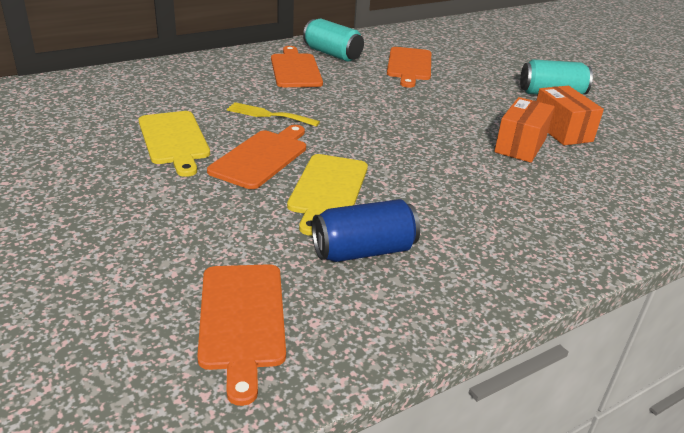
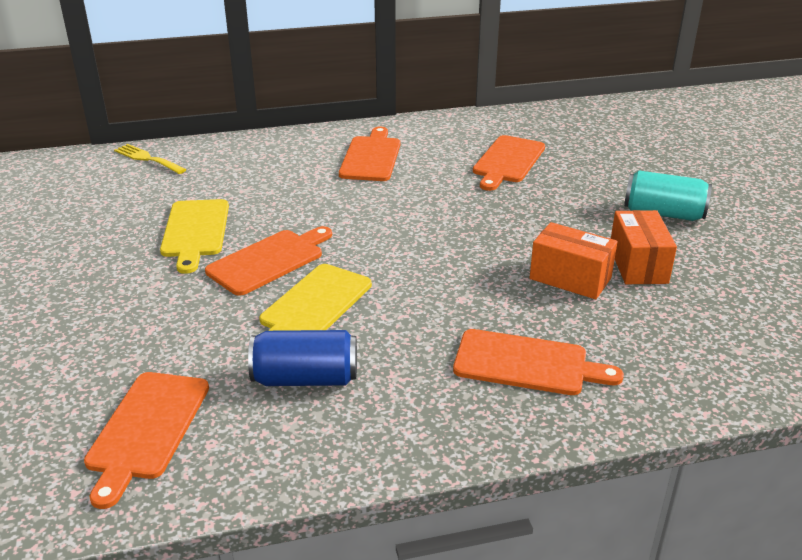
camera: 20 degrees right, 0 degrees up
yellow fork [227,102,320,127] -> yellow fork moved to [114,144,187,174]
turquoise can [303,19,364,62] -> none
orange box [494,97,555,163] -> orange box turned 75 degrees clockwise [530,222,617,299]
none -> orange cutting board [453,329,624,395]

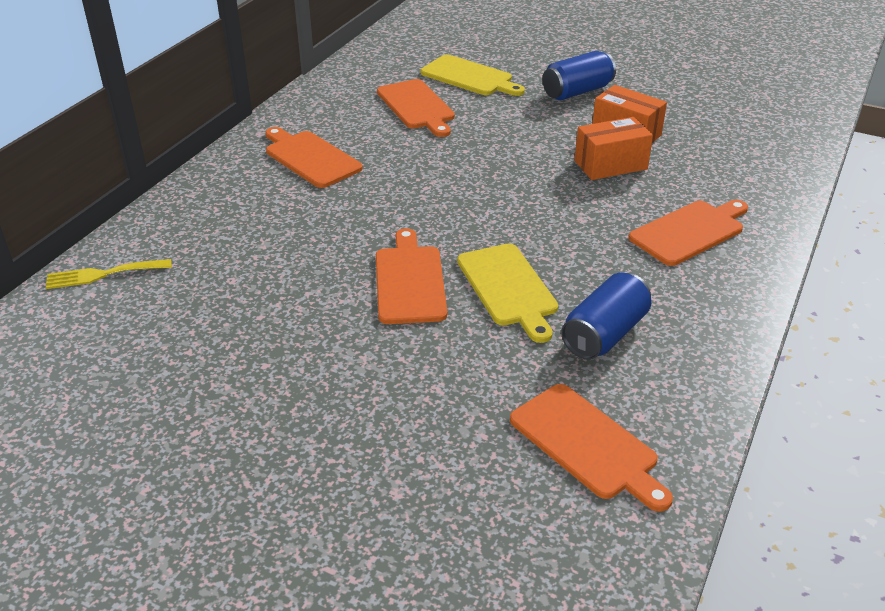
camera: 50 degrees left, 5 degrees up
yellow cutting board [160,199,229,274] -> yellow cutting board moved to [421,55,525,96]
turquoise can [624,171,712,221] -> blue can [542,51,616,100]

